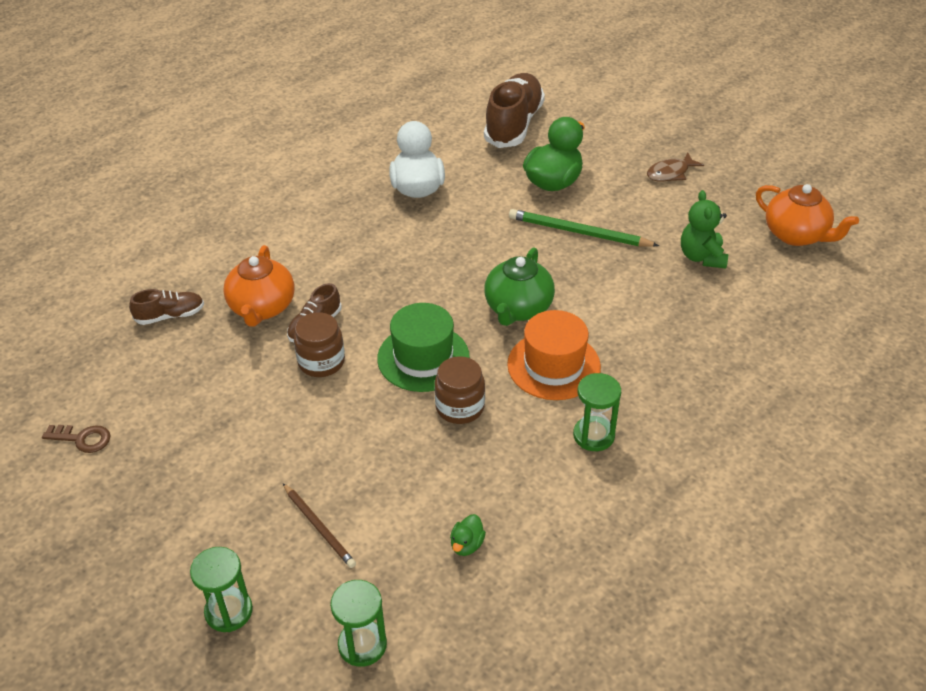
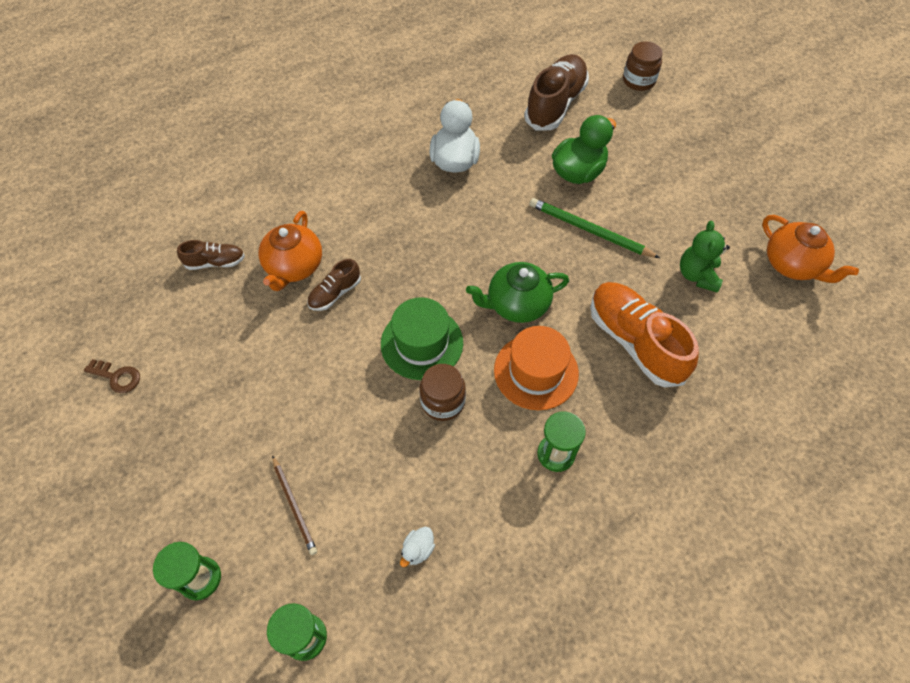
camera: 10 degrees right, 15 degrees up
brown jar [294,312,345,377] -> brown jar moved to [623,41,663,91]
green duck [450,514,486,556] -> white duck [400,527,435,567]
green teapot [484,247,555,326] -> green teapot turned 45 degrees clockwise [466,262,569,323]
brown fish [647,152,704,182] -> none
none -> orange shoe [590,282,699,387]

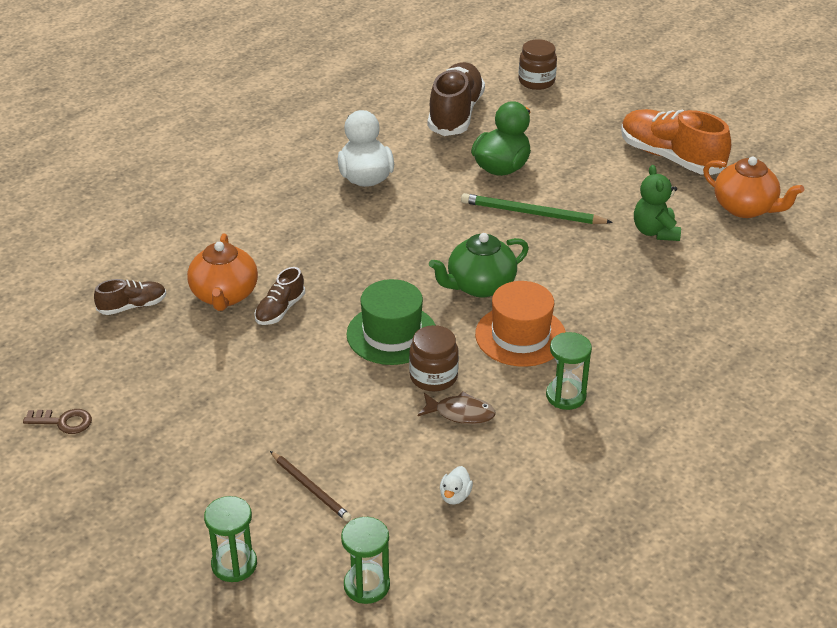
camera: 15 degrees left, 20 degrees down
orange shoe [590,282,699,387] -> orange shoe moved to [621,109,731,175]
none -> brown fish [418,392,496,424]

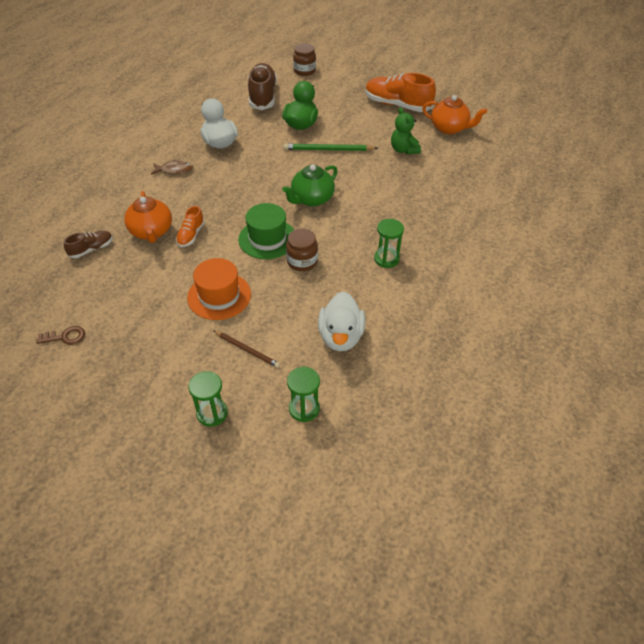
camera: 15 degrees left, 10 degrees up
brown shoe [254,267,305,325] -> orange shoe [176,206,205,247]
brown fish [418,392,496,424] -> brown fish moved to [151,159,193,175]
white duck [440,466,473,504] -> white duck [318,291,365,351], size x2.27
orange hat [475,281,566,367] -> orange hat moved to [187,258,251,320]

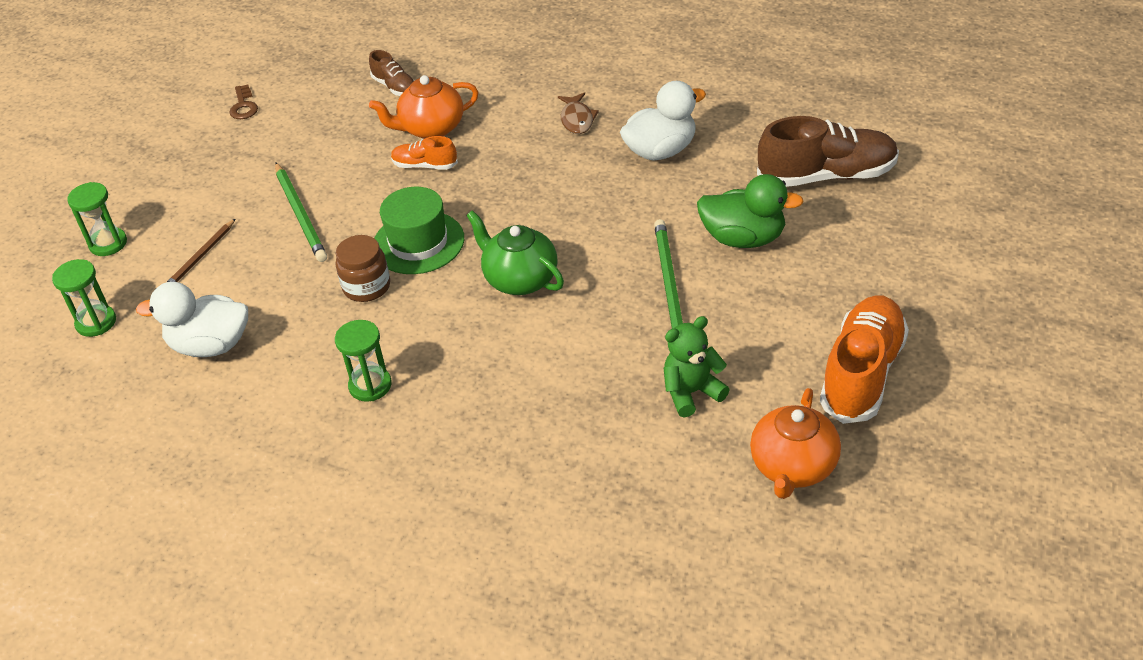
camera: 90 degrees right, 5 degrees down
orange hat [187,258,251,320] -> green pencil [275,162,327,262]
brown jar [293,44,316,76] -> none

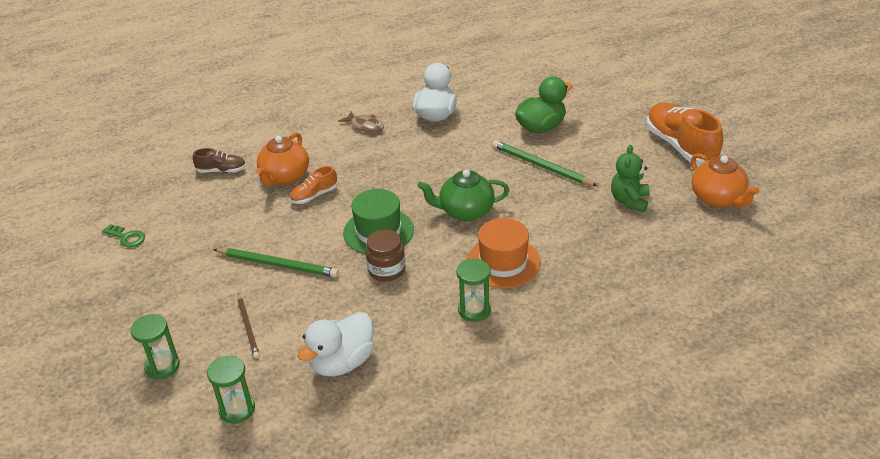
camera: 50 degrees left, 5 degrees down
brown key [230,85,258,119] -> green key [102,224,145,247]
brown shoe [757,116,899,187] -> none
none -> orange hat [467,218,541,288]

